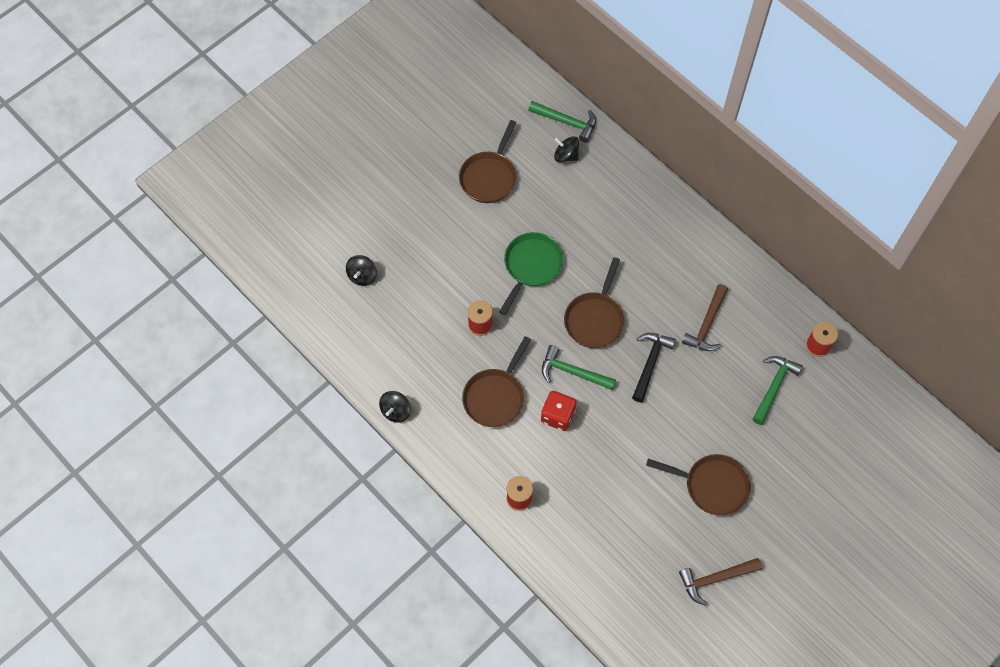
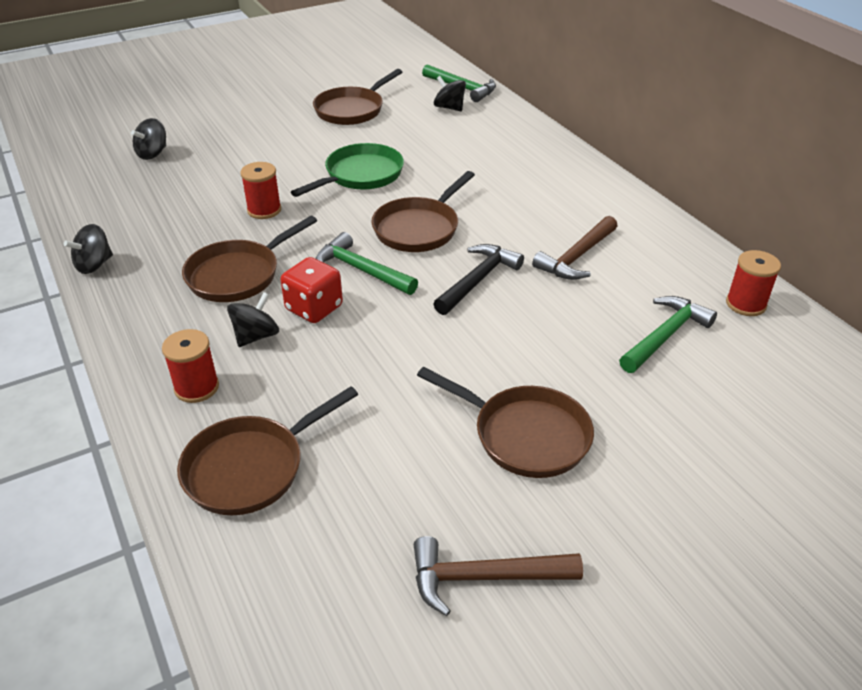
camera: 15 degrees right, 25 degrees down
none -> brown pan [177,386,358,515]
none -> black spinning top [227,292,279,347]

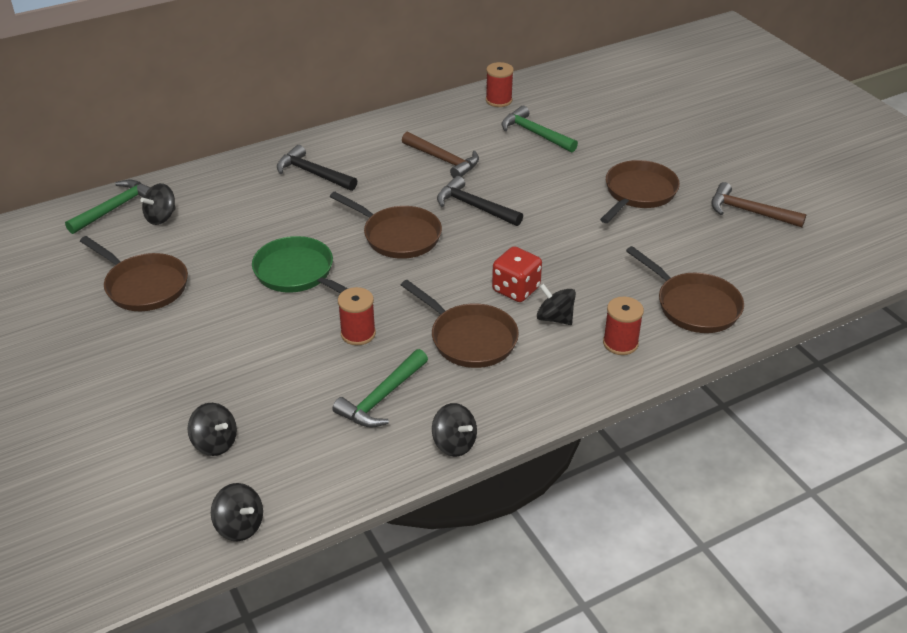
camera: 90 degrees left, 0 degrees up
green hammer [316,232,418,295] -> green hammer moved to [333,349,428,428]
brown hammer [414,536,583,616] -> brown hammer turned 120 degrees clockwise [711,182,807,227]
none -> black spinning top [211,483,263,541]
none -> black hammer [277,145,357,191]

